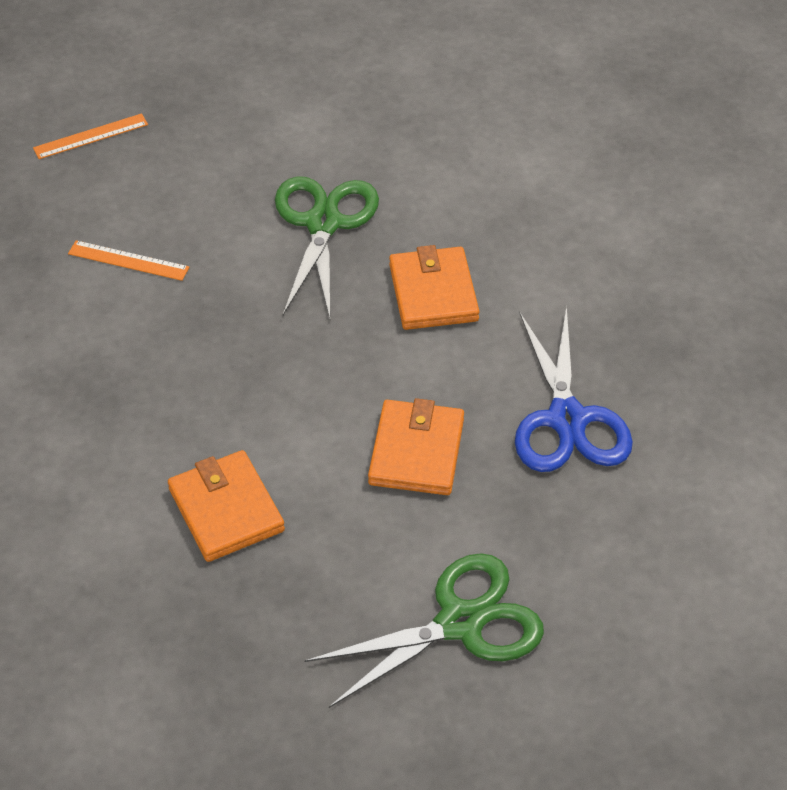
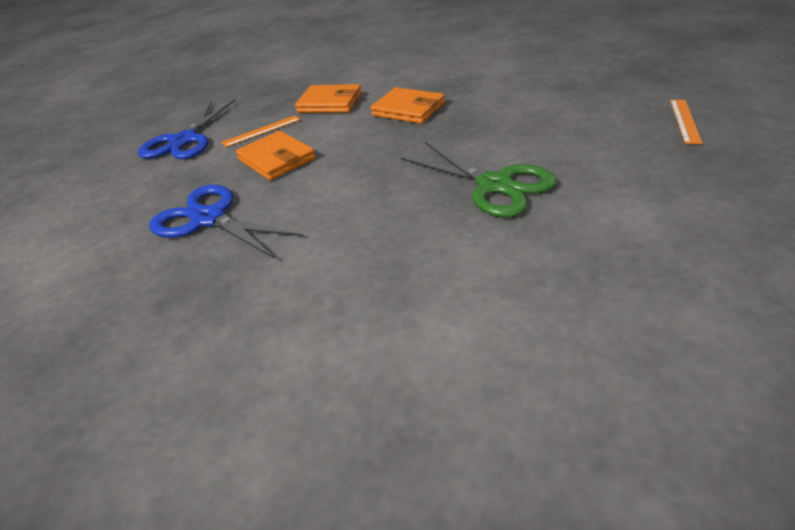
camera: 135 degrees right, 10 degrees down
orange ruler [68,240,189,281] -> orange ruler moved to [221,116,300,147]
green scissors [305,553,544,708] -> blue scissors [138,99,235,159]
orange wallet [389,245,480,330] -> orange wallet moved to [371,87,445,124]

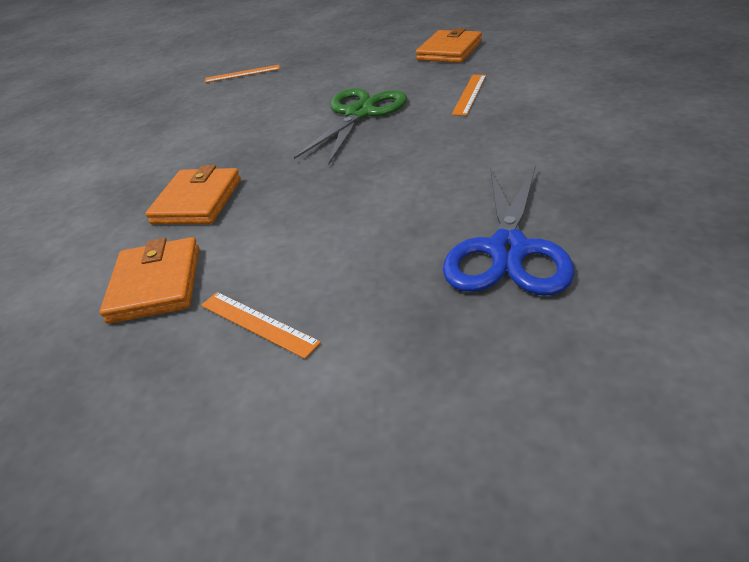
camera: 110 degrees left, 0 degrees up
blue scissors [138,99,235,159] -> none
orange wallet [236,131,316,180] -> orange wallet moved to [416,28,482,63]
none -> orange ruler [452,75,486,116]

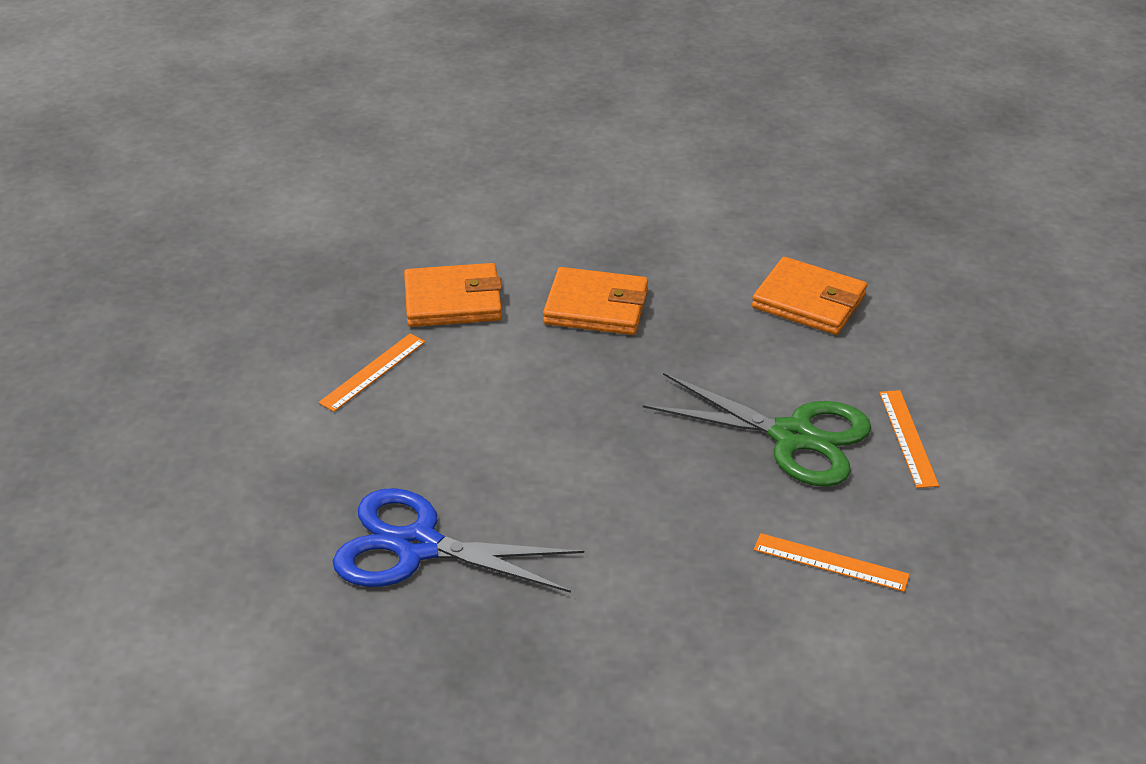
camera: 85 degrees right, 0 degrees up
orange ruler [205,65,280,83] -> orange ruler moved to [879,390,939,488]
orange wallet [416,28,482,63] -> orange wallet moved to [752,257,867,335]

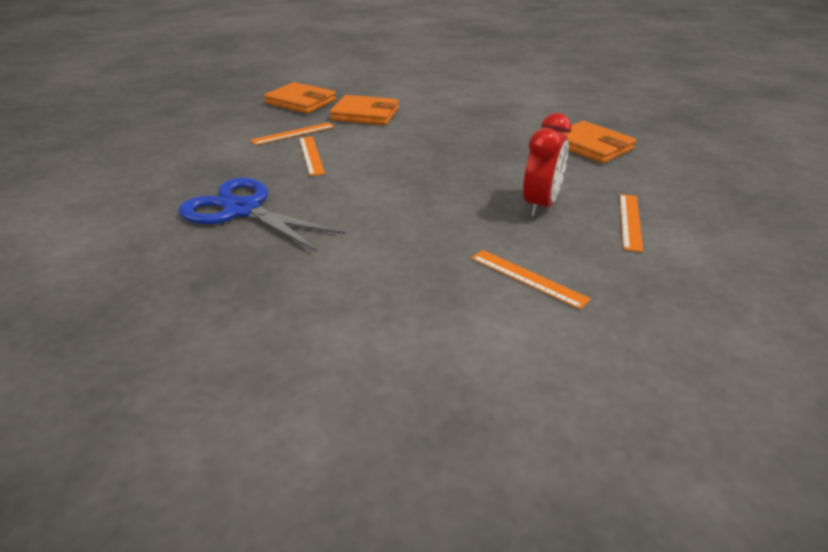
camera: 20 degrees right, 5 degrees down
orange wallet [543,267,648,335] -> orange wallet moved to [264,82,336,114]
green scissors [643,373,871,487] -> red clock [523,113,572,217]
none -> orange ruler [299,136,325,176]

